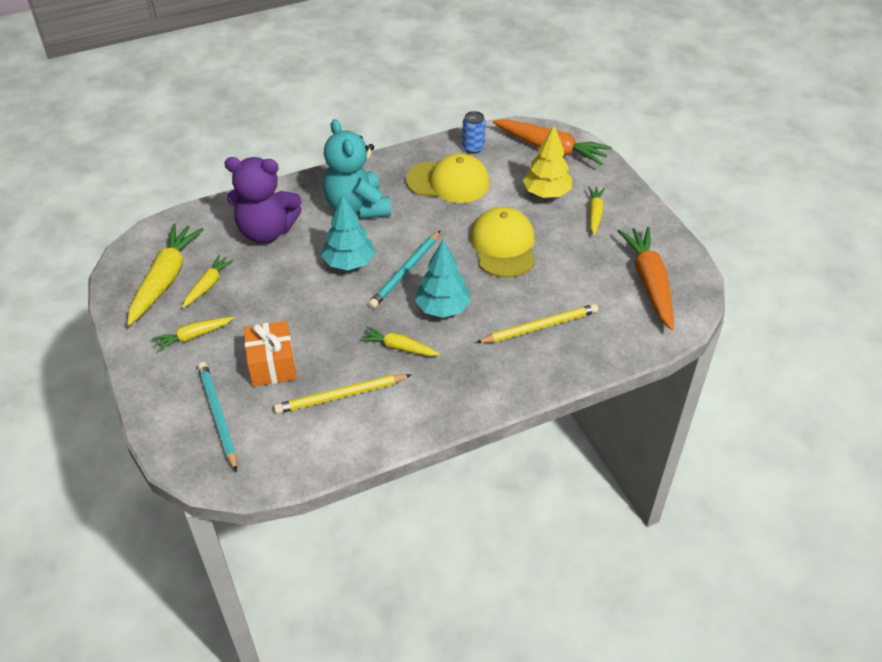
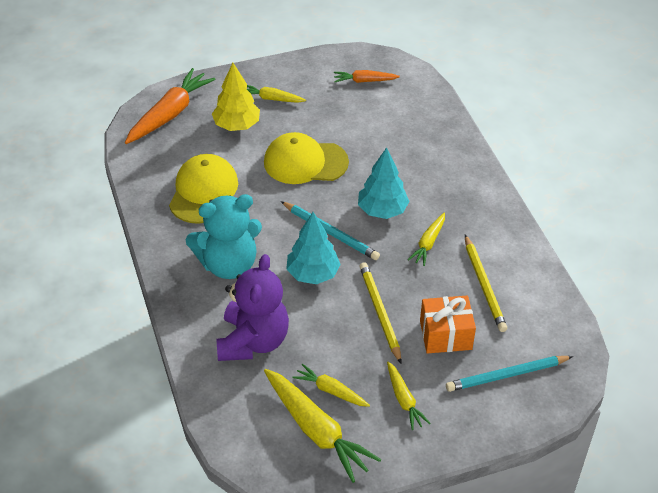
camera: 85 degrees left, 0 degrees up
yellow carrot [127,224,204,326] -> yellow carrot turned 150 degrees counterclockwise [264,369,382,483]
blue can [462,111,486,154] -> none
yellow pencil [476,304,598,343] -> yellow pencil moved to [359,262,401,363]
orange carrot [618,227,674,331] -> orange carrot [334,70,400,83], size x0.54

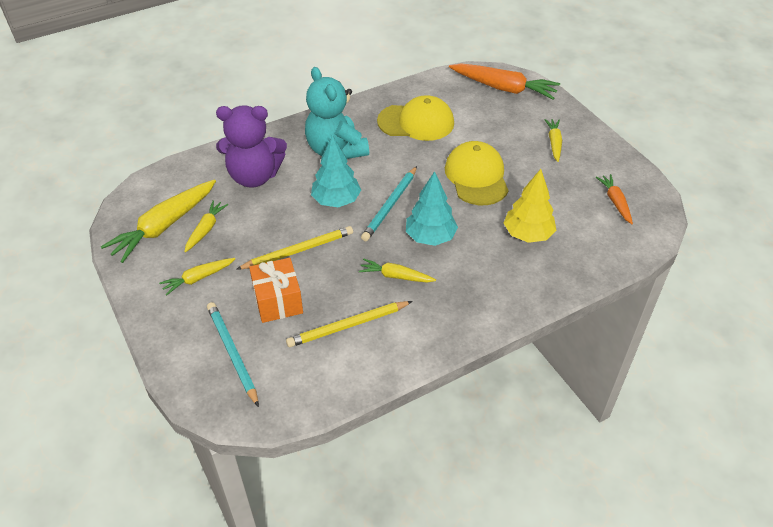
camera: 80 degrees right, 0 degrees up
yellow tree [212,63,260,131] -> yellow tree moved to [504,169,556,243]

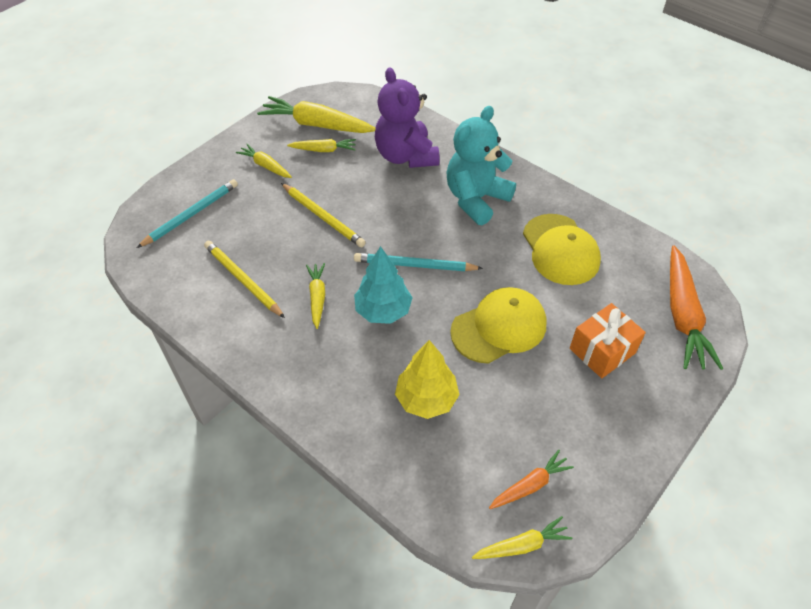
camera: 70 degrees right, 5 degrees up
orange gift [249,258,303,323] -> orange gift moved to [570,303,646,378]
turquoise tree [311,135,361,207] -> none
yellow carrot [544,119,562,162] -> yellow carrot moved to [472,516,572,559]

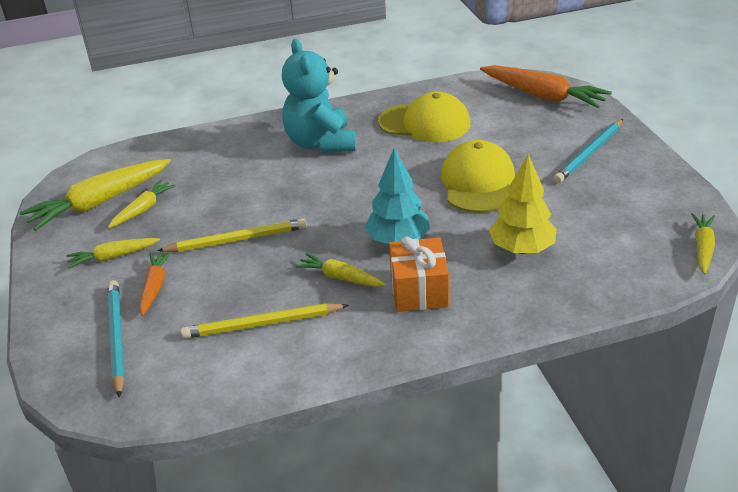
camera: 55 degrees left, 15 degrees down
turquoise pencil [354,253,483,271] -> turquoise pencil moved to [554,119,623,183]
purple teddy bear [375,67,439,168] -> none
orange carrot [489,450,574,509] -> orange carrot moved to [139,251,172,316]
orange gift [570,303,646,378] -> orange gift moved to [389,236,449,312]

